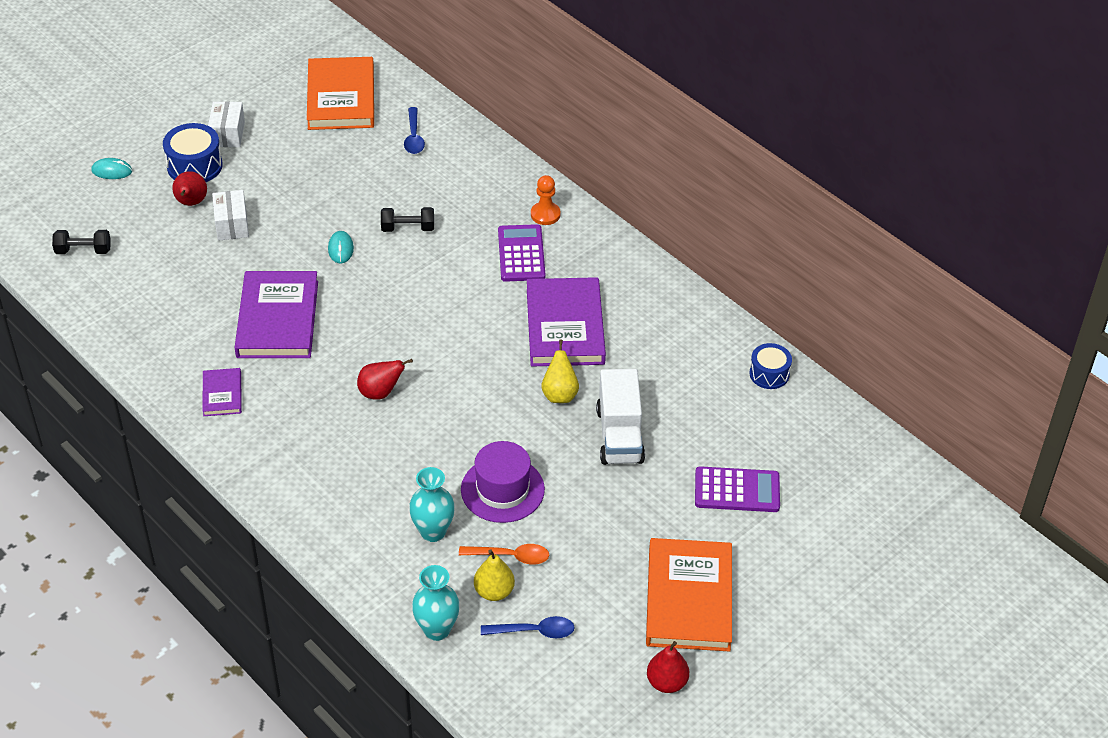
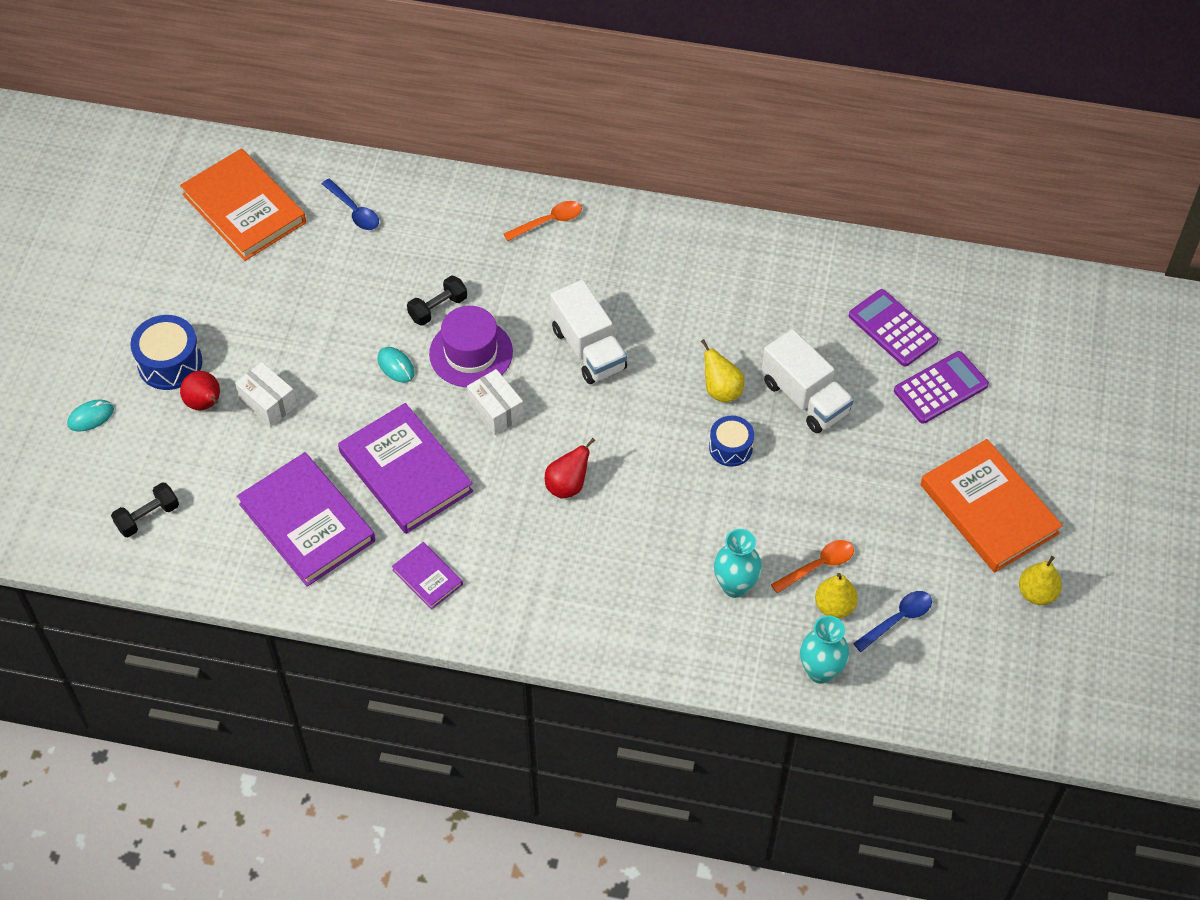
camera: 35 degrees left, 10 degrees up
white box [208,101,245,147] -> white box moved to [467,369,524,435]
purple hat [461,441,545,523] -> purple hat moved to [429,306,513,387]
purple calculator [498,224,545,282] -> purple calculator moved to [849,289,939,367]
purple book [527,277,606,366] -> purple book moved to [237,452,375,587]
orange pawn [531,175,560,225] -> orange spoon [503,201,582,241]
red pear [647,641,689,693] -> yellow pear [1019,556,1062,605]
blue drum [749,343,792,389] -> blue drum moved to [709,416,754,467]
none -> white truck [550,279,627,384]

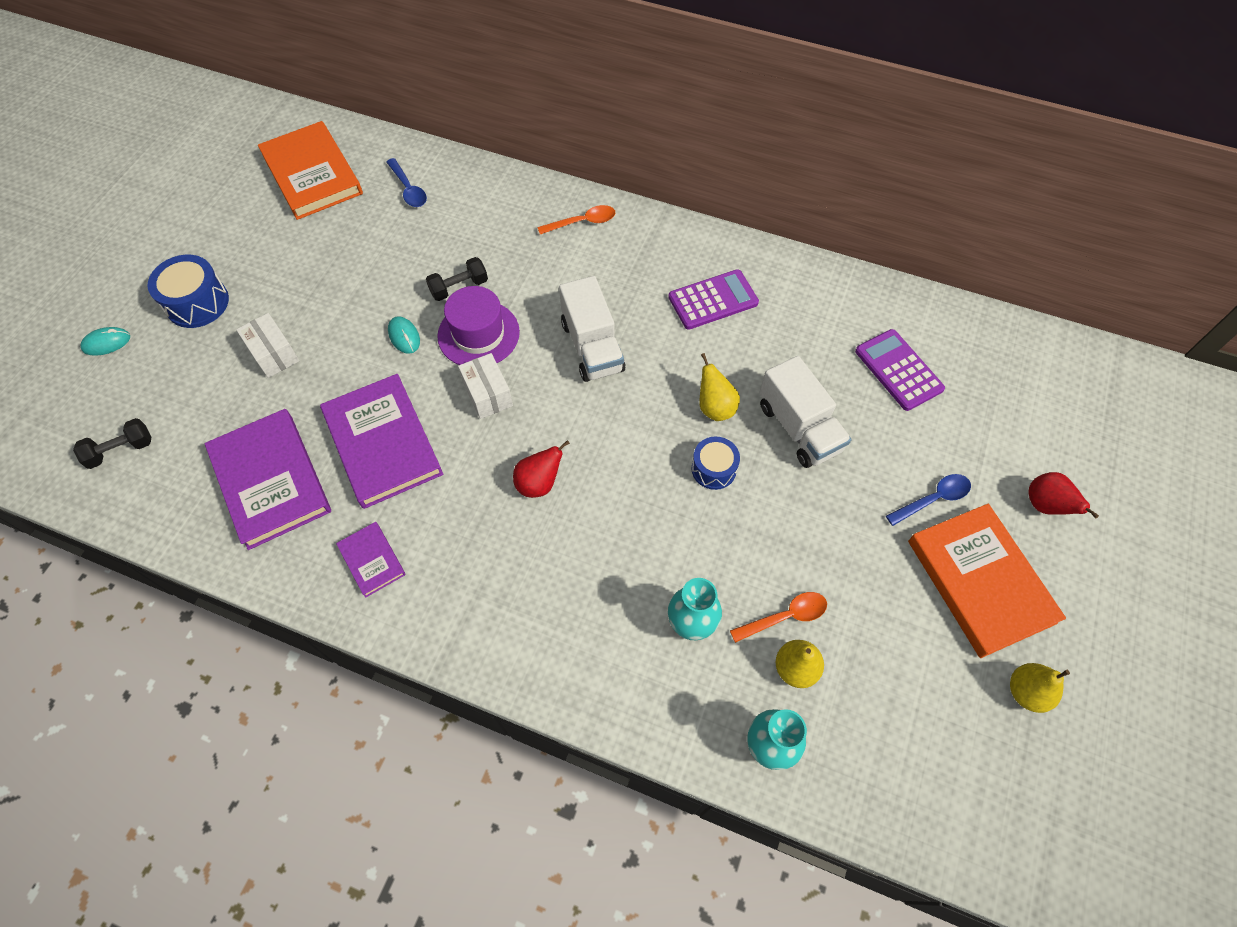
camera: 10 degrees right, 5 degrees up
red pear [180,371,220,410] -> red pear moved to [1029,472,1099,519]
blue spoon [853,591,932,652] -> blue spoon moved to [886,474,971,526]
purple calculator [894,351,989,424] -> purple calculator moved to [668,269,759,330]

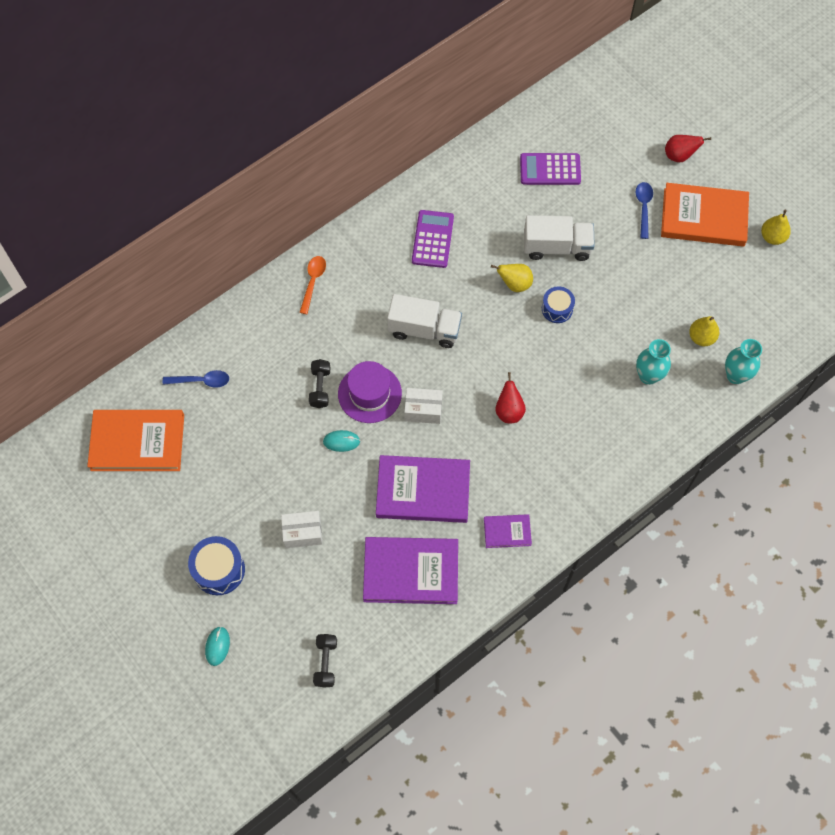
camera: 60 degrees left, 5 degrees up
orange spoon [730,592,827,643] -> none

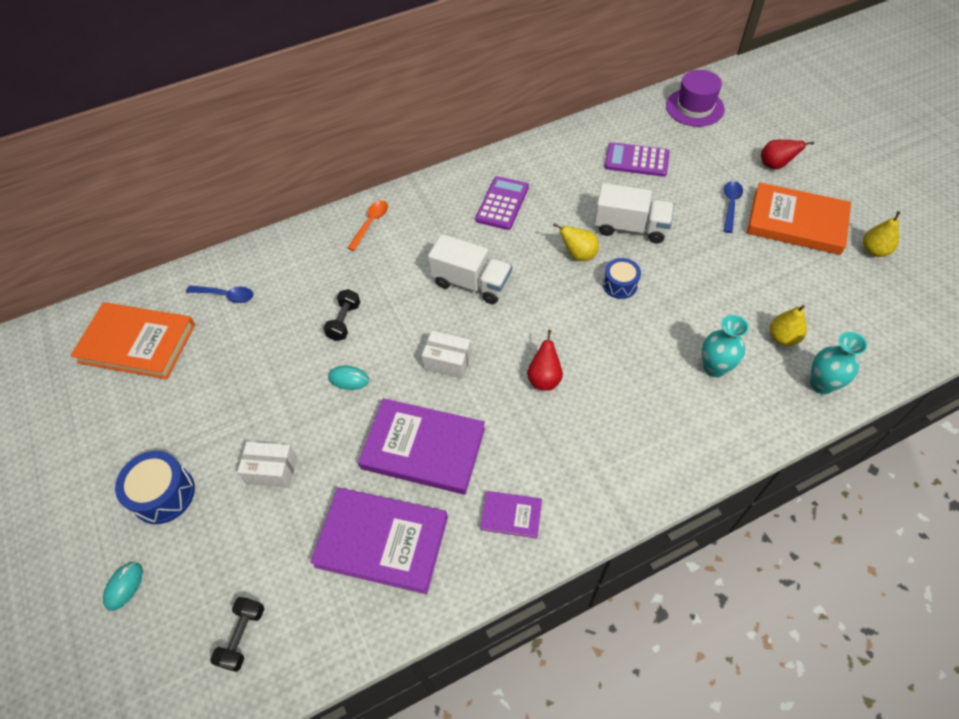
camera: 15 degrees right, 10 degrees down
purple hat [338,361,402,423] -> purple hat moved to [666,70,725,127]

